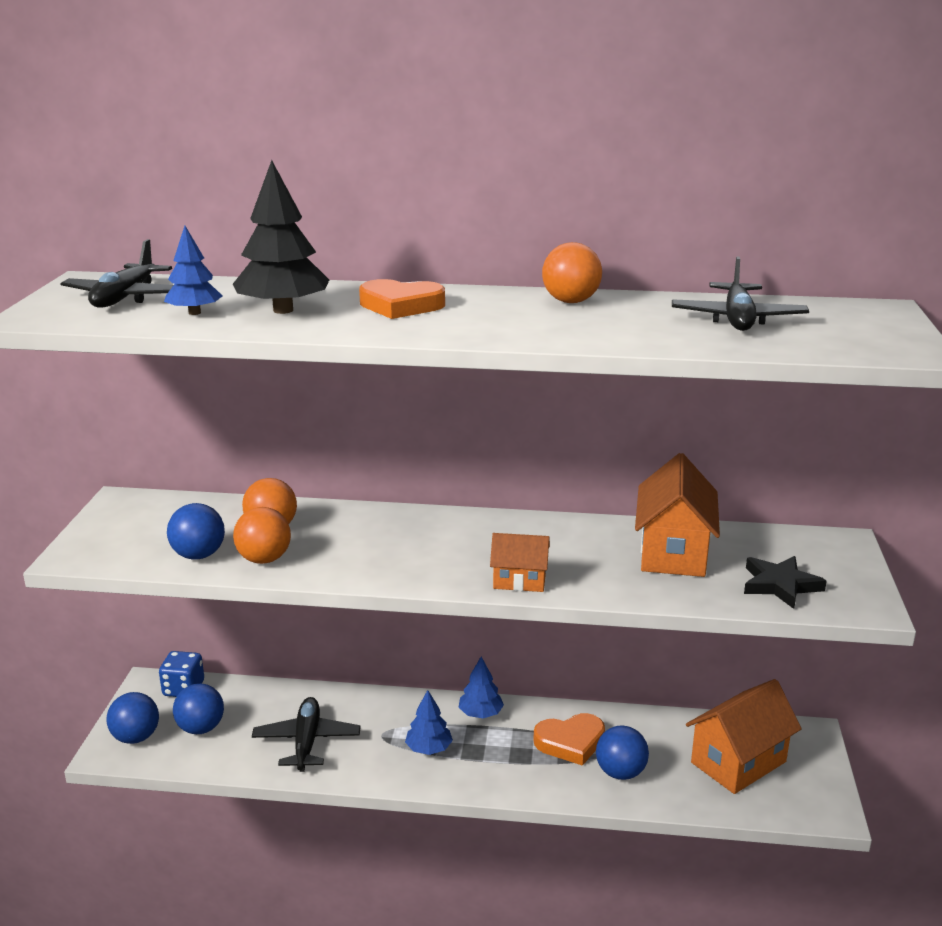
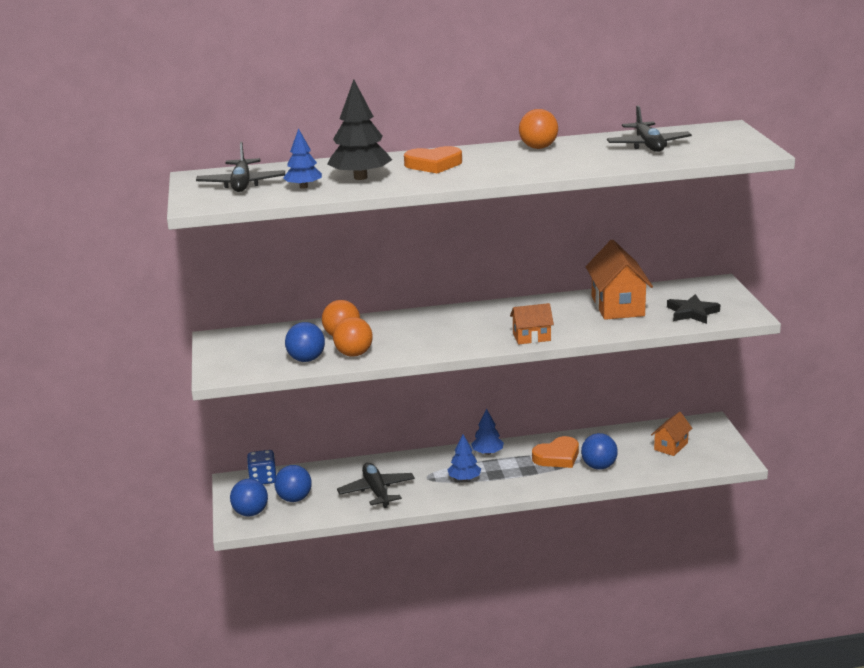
camera: 15 degrees left, 0 degrees up
orange house [686,679,802,794] -> orange house [651,412,692,456], size x0.57

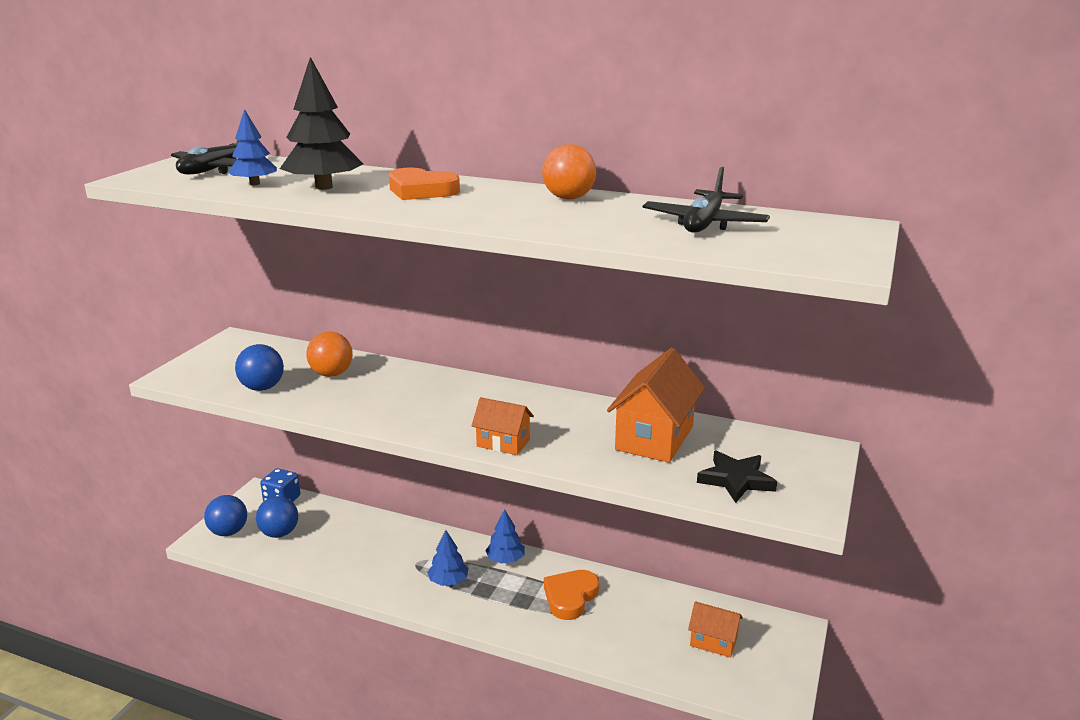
camera: 30 degrees right, 0 degrees up
orange ball [333,317,373,357] -> none
black plane [337,463,415,508] -> none
orange heart [532,436,579,468] -> orange heart turned 120 degrees clockwise [544,570,599,620]
blue ball [581,433,618,470] -> none
orange house [651,412,692,456] -> orange house turned 45 degrees clockwise [688,601,743,658]

